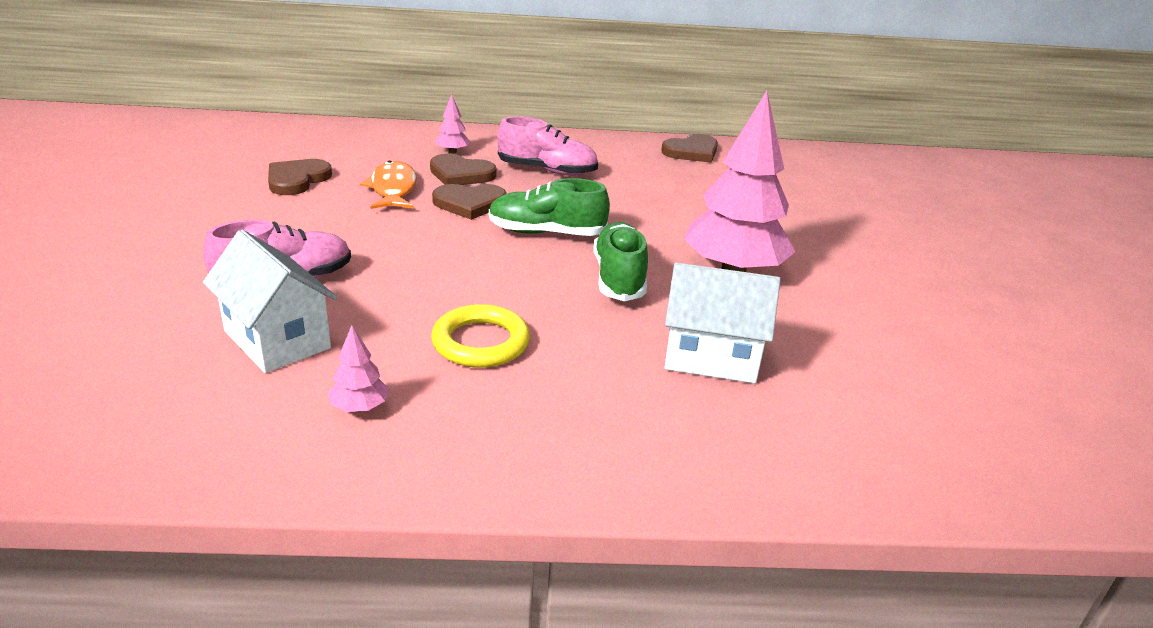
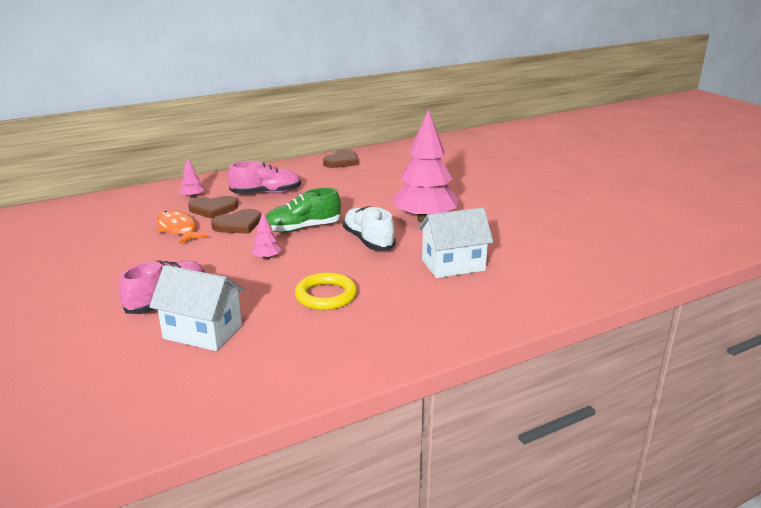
camera: 25 degrees left, 5 degrees down
brown heart [268,159,332,195] -> none
pink tree [328,325,389,412] -> pink tree moved to [251,212,281,260]
green shoe [593,222,648,301] -> white shoe [343,206,396,250]

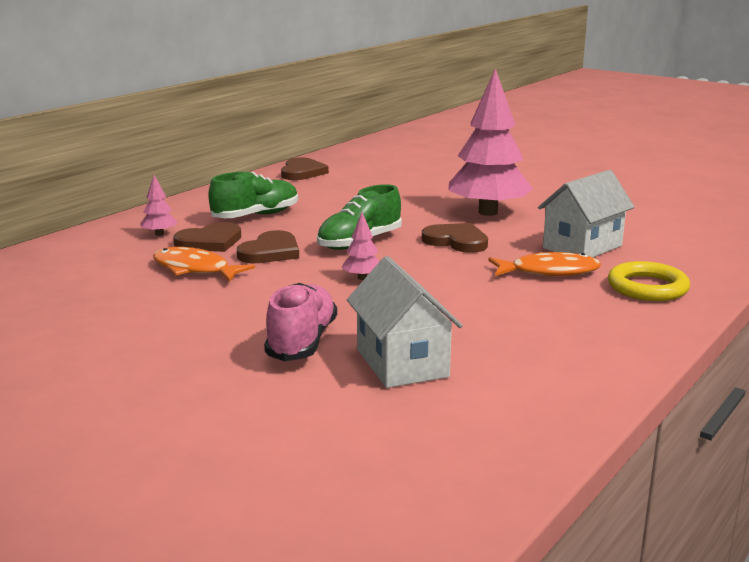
camera: 25 degrees left, 5 degrees down
white house [149,265,245,351] -> white house turned 75 degrees clockwise [347,256,463,388]
pink shoe [228,161,301,194] -> green shoe [208,172,298,218]
yellow ring [295,272,357,310] -> yellow ring moved to [608,261,690,301]
white shoe [343,206,396,250] -> brown heart [422,223,488,253]
none -> orange fish [488,252,601,276]

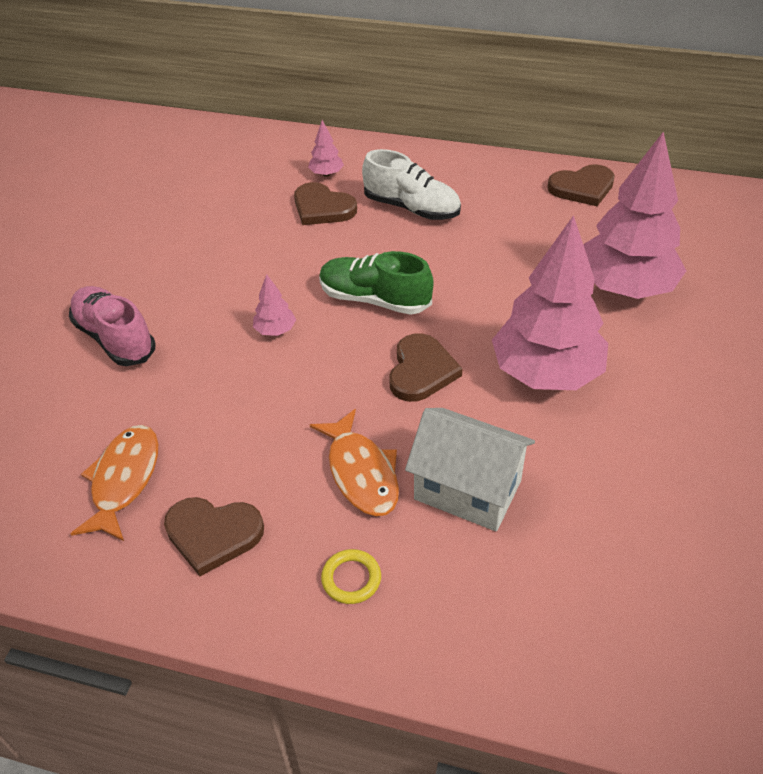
camera: 70 degrees right, 25 degrees up
orange fish [153,247,255,282] -> orange fish moved to [70,425,158,541]
green shoe [208,172,298,218] -> white shoe [362,149,461,220]
brown heart [237,230,299,263] -> brown heart moved to [164,497,264,576]
pink shoe [264,283,337,361] -> pink shoe turned 120 degrees counterclockwise [69,286,156,366]
white house [347,256,463,388] -> none
yellow ring [608,261,690,301] -> yellow ring [321,549,381,604], size x0.57
none -> pink tree [583,131,686,299]

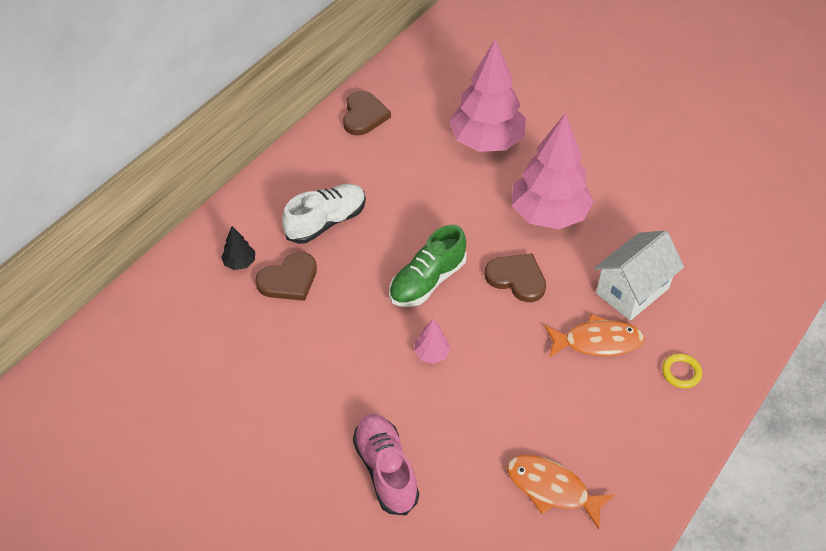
camera: 70 degrees left, 5 degrees up
pink shoe [69,286,156,366] -> pink shoe turned 90 degrees clockwise [353,414,419,515]
brown heart [164,497,264,576] -> none
pink tree [308,120,344,177] -> black tree [221,226,255,270]

